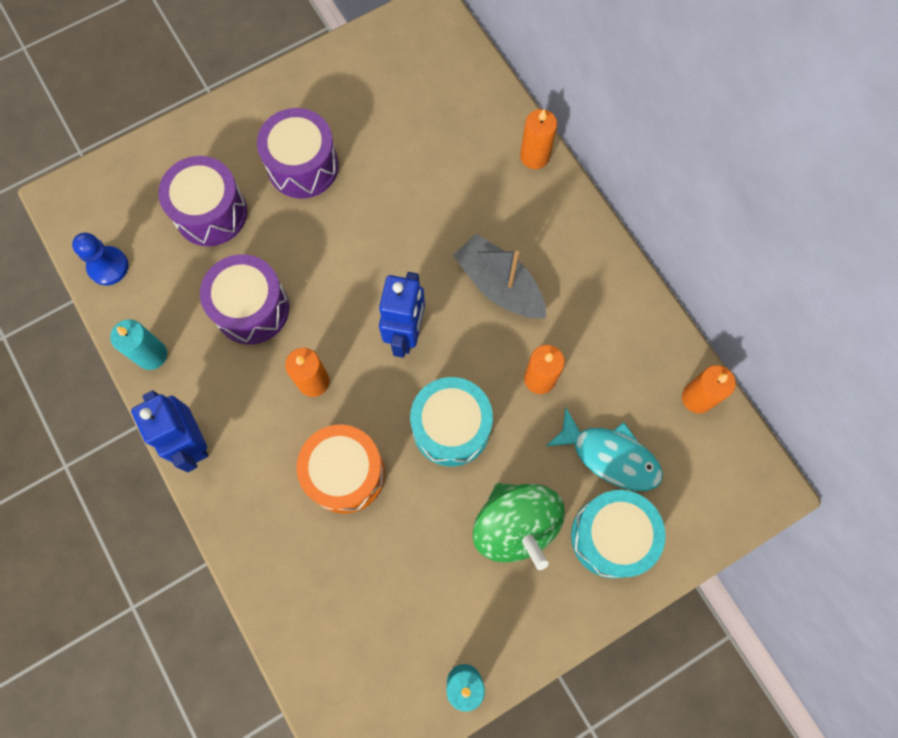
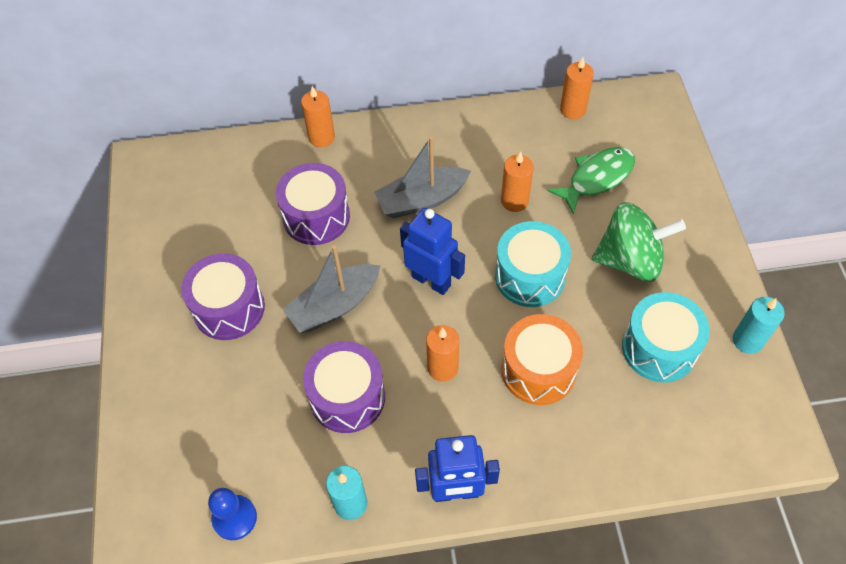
camera: 65 degrees left, 15 degrees down
purple drum [158,156,247,246] -> purple drum moved to [276,163,350,245]
turquoise fish [546,408,663,491] -> green fish [547,147,635,215]
turquoise drum [571,490,665,578] -> turquoise drum moved to [622,292,710,383]
none -> grey boat [282,245,381,333]

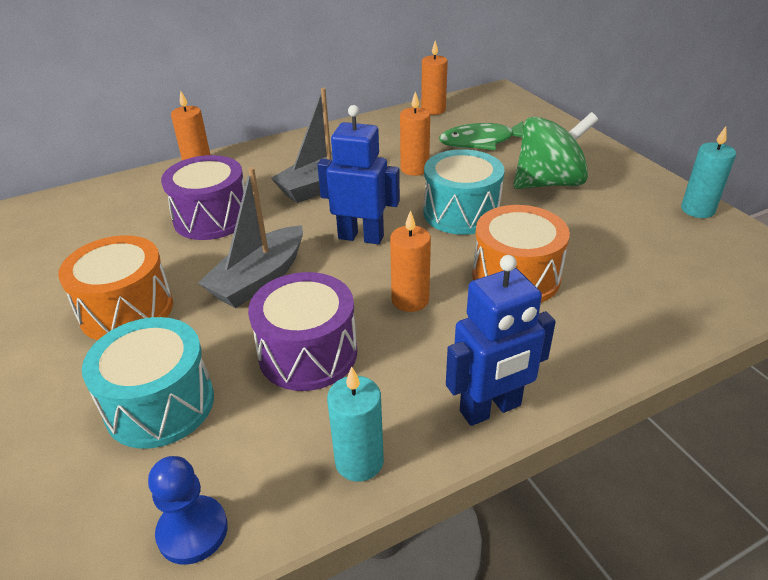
camera: 20 degrees left, 20 degrees down
purple drum [181,253,265,340] -> orange drum [58,235,173,340]
green fish [547,147,635,215] -> green fish turned 135 degrees counterclockwise [439,121,523,150]
turquoise drum [622,292,710,383] -> turquoise drum moved to [82,317,214,449]

